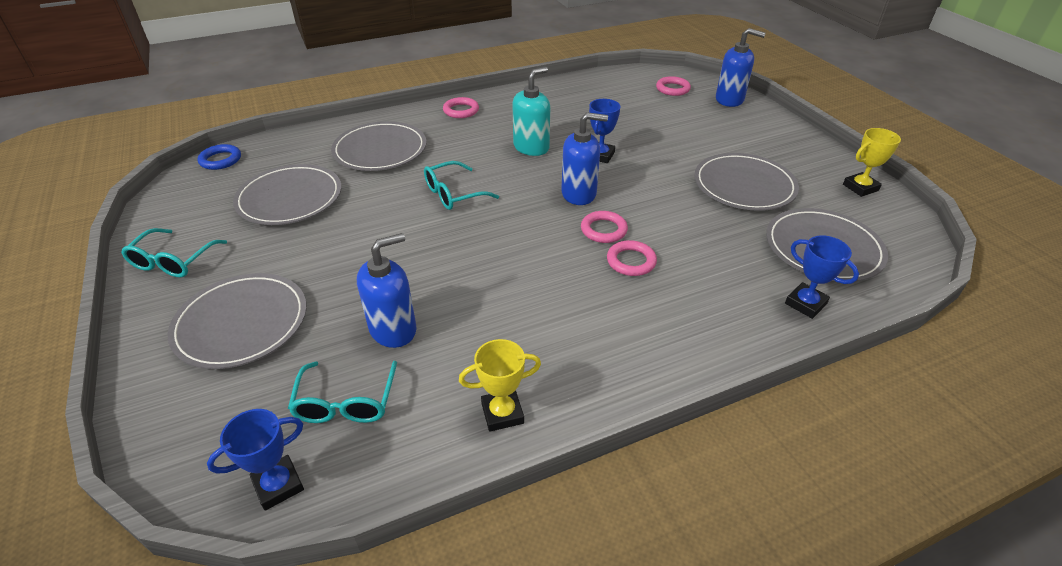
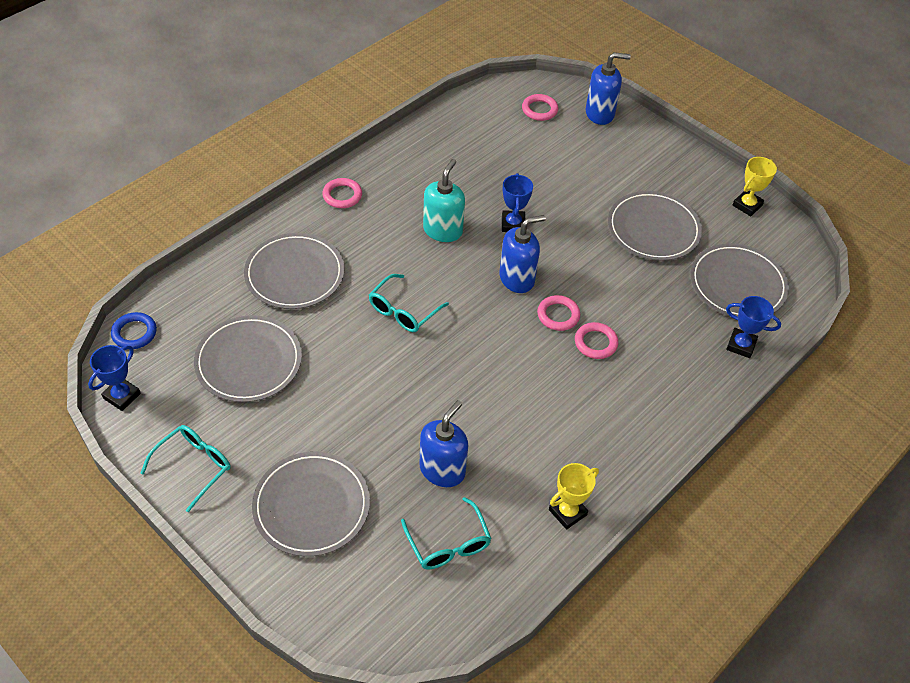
camera: 25 degrees left, 10 degrees up
turquoise glasses [121,228,227,277] -> turquoise glasses turned 135 degrees counterclockwise [141,425,231,512]
blue trophy [207,409,304,511] -> blue trophy moved to [88,345,141,411]

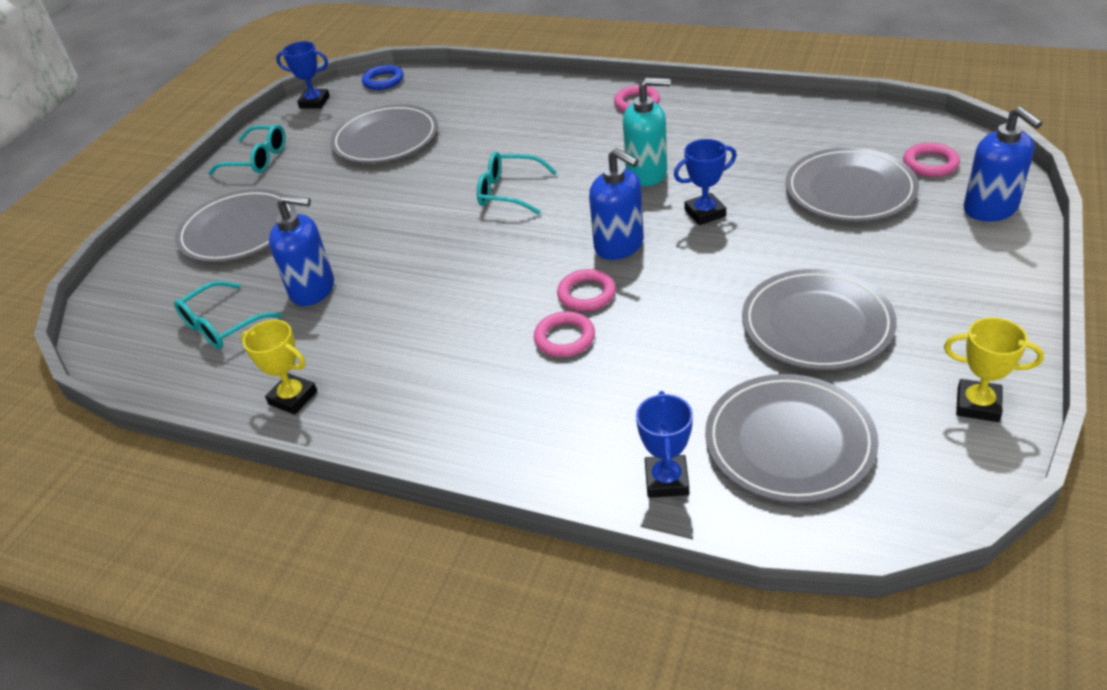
camera: 75 degrees right, 10 degrees down
grey plate [244,233,345,309] -> grey plate moved to [785,147,919,222]

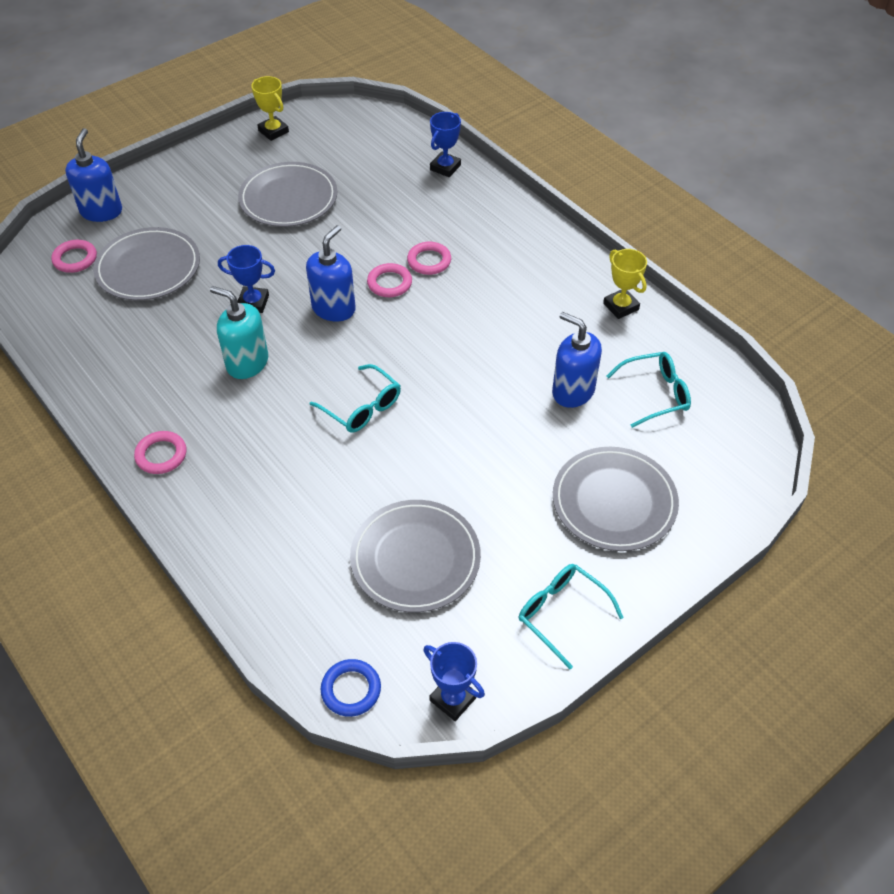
camera: 155 degrees left, 10 degrees up
blue soap dispenser [589,148,644,260] -> blue soap dispenser turned 45 degrees clockwise [306,225,356,321]
grey plate [705,374,879,503] -> none

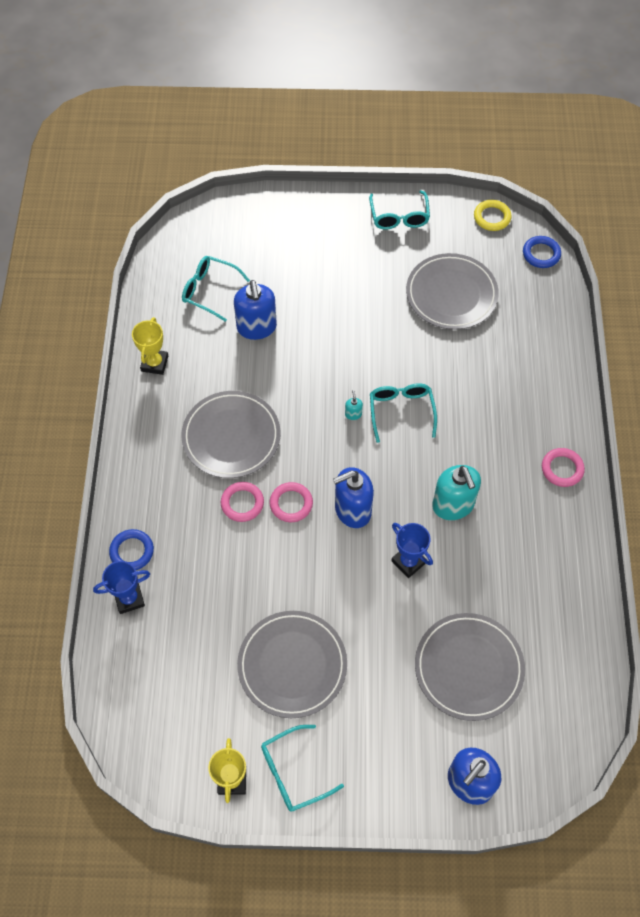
camera: 140 degrees left, 10 degrees up
pink ring [51,240,97,273] -> none
blue trophy [423,642,485,721] -> yellow ring [474,200,512,231]
grey plate [553,447,679,551] -> grey plate moved to [181,391,281,478]
none -> blue ring [109,529,154,570]
none -> turquoise glasses [261,725,344,812]
none -> turquoise soap dispenser [345,390,363,420]

